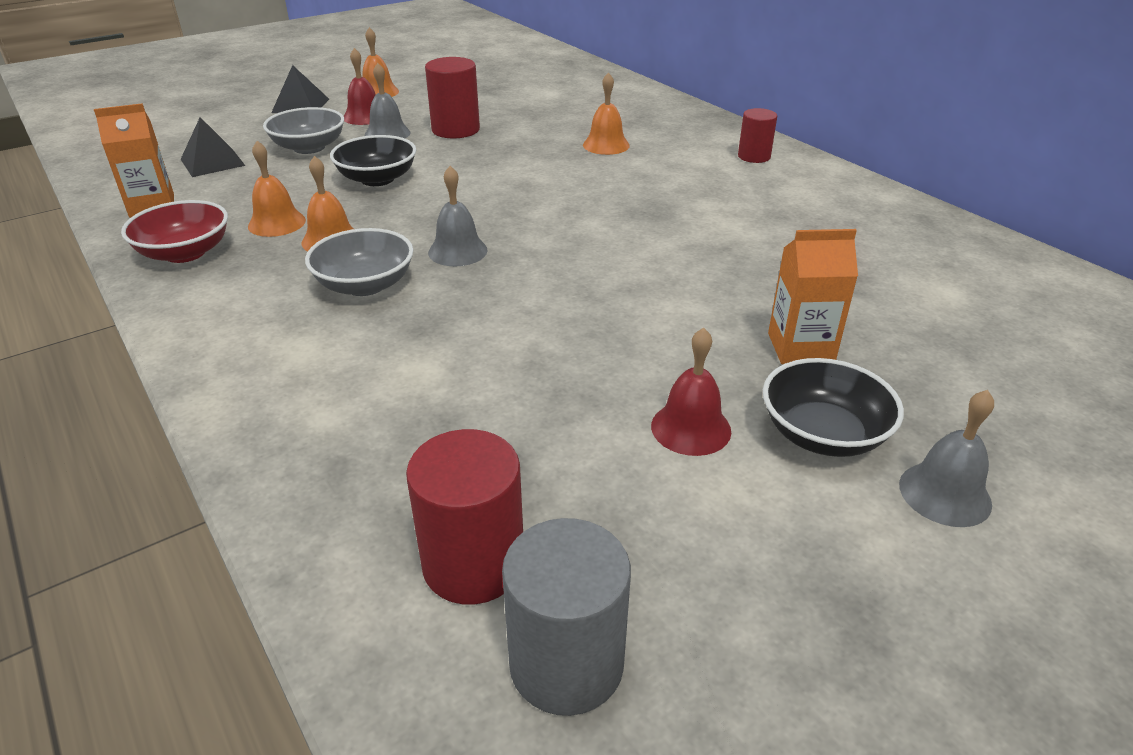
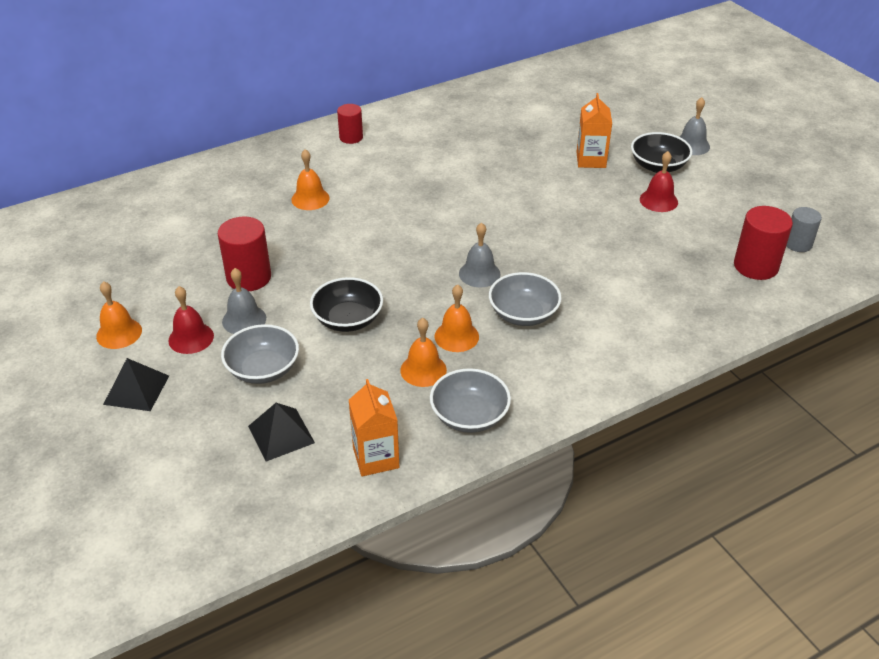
camera: 85 degrees left, 5 degrees up
red bowl [121,200,228,263] -> grey bowl [430,368,511,433]
grey cylinder [502,518,631,716] -> grey cylinder [786,207,822,252], size x0.63

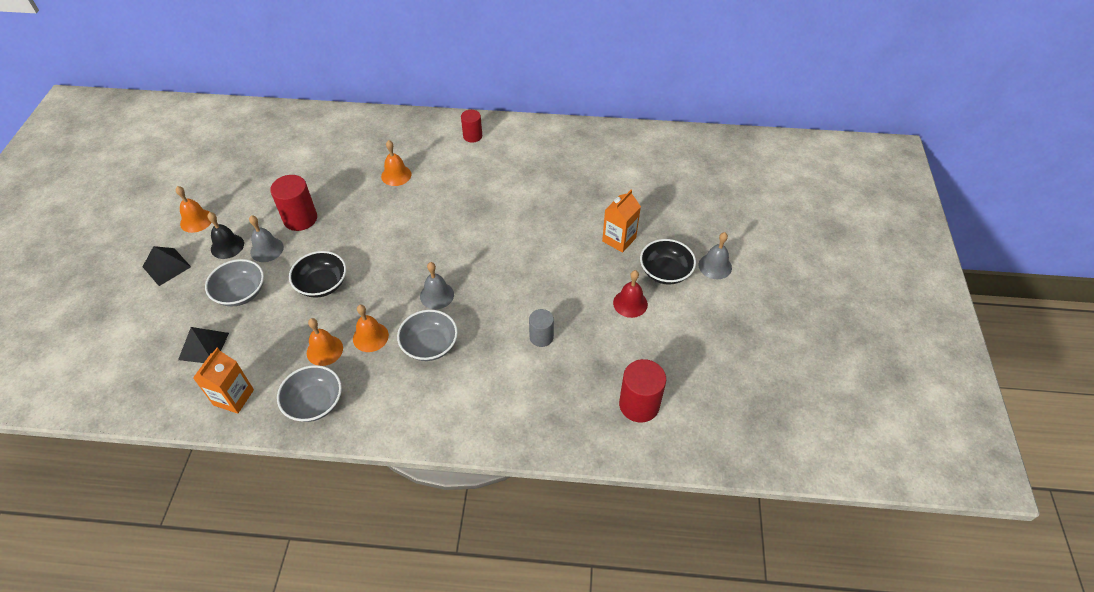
camera: 35 degrees right, 10 degrees up
red bell [168,286,214,354] -> black bell [207,212,244,259]
grey cylinder [786,207,822,252] -> grey cylinder moved to [529,309,554,347]

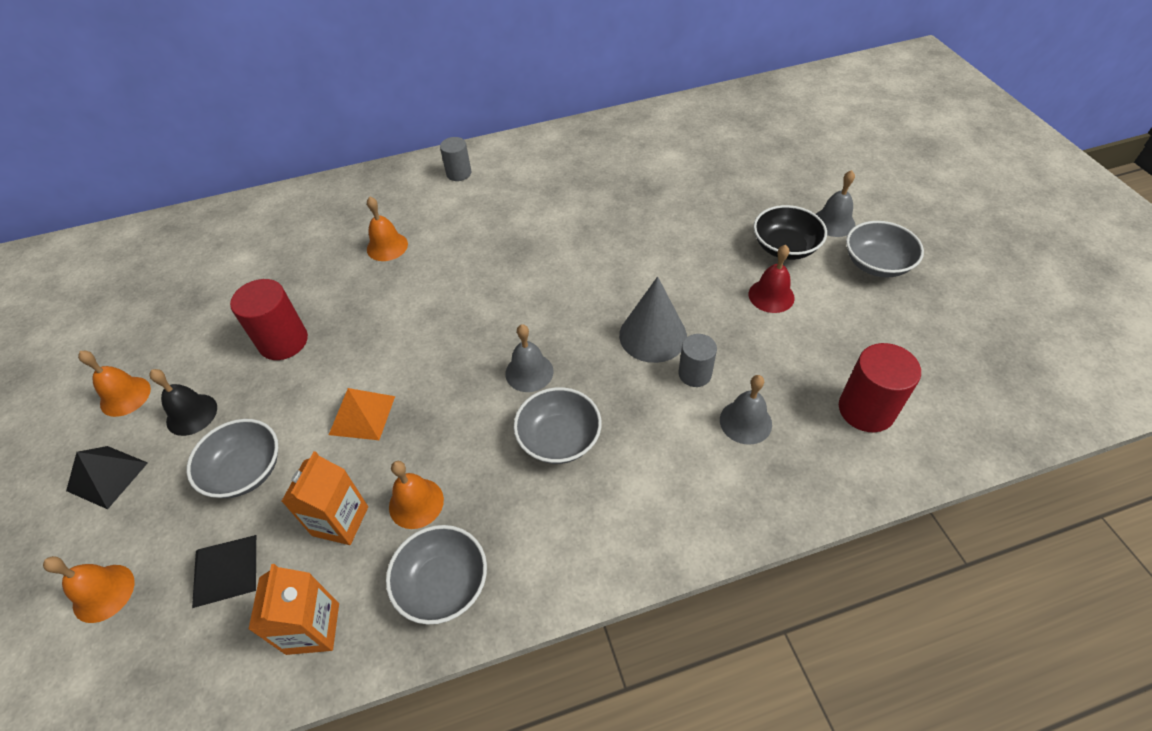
camera: 20 degrees left, 0 degrees up
grey bell [249,215,284,262] -> grey bell moved to [720,375,772,445]
black bowl [289,251,346,298] -> orange pyramid [329,388,395,440]
orange bell [353,304,389,352] -> orange bell moved to [43,556,134,623]
red cylinder [461,110,482,143] -> grey cylinder [440,137,471,181]
orange carton [602,190,641,253] -> orange carton moved to [281,451,368,545]
none -> grey cone [619,276,687,363]
none -> grey bowl [846,221,924,278]

